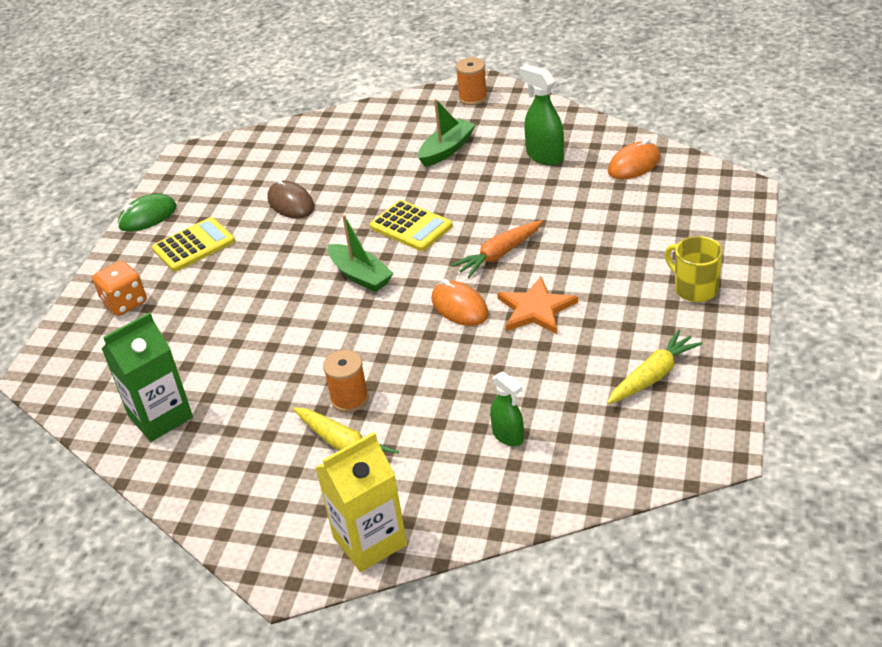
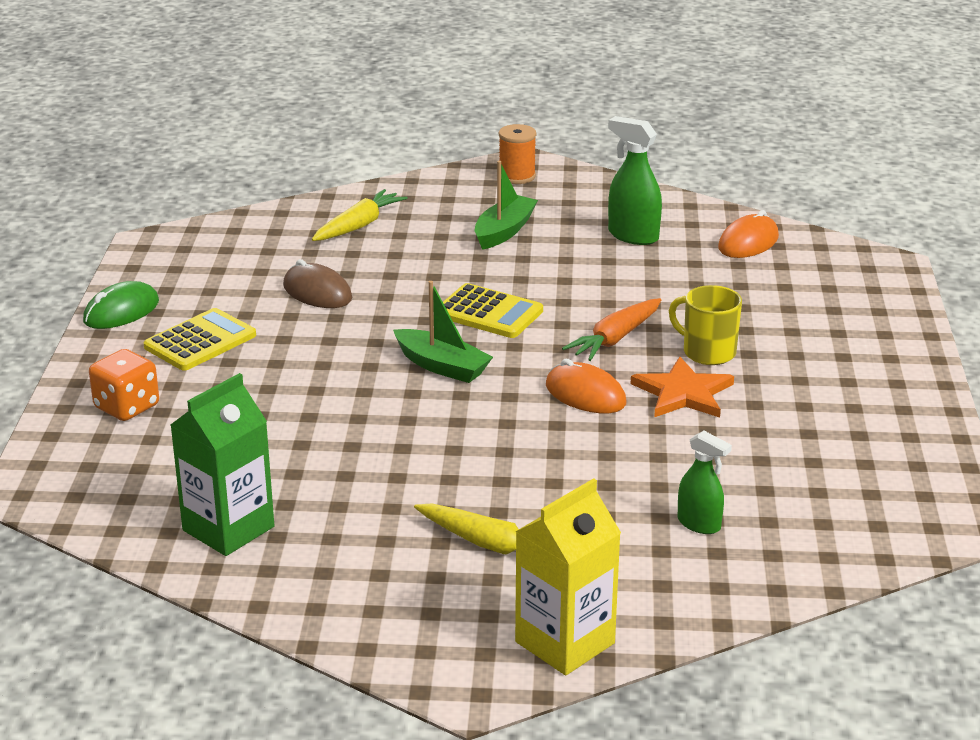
camera: 15 degrees left, 10 degrees down
orange spool [323,350,369,412] -> none
yellow carrot [607,330,703,404] -> yellow carrot moved to [312,189,408,241]
yellow mug [665,236,723,302] -> yellow mug moved to [669,285,742,365]

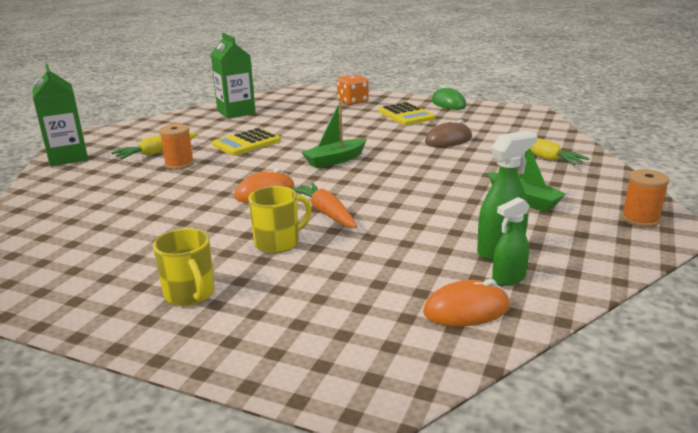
camera: 110 degrees right, 5 degrees down
yellow calculator [443,283,543,338] -> yellow calculator moved to [212,128,281,156]
yellow carton [515,478,621,675] -> green carton [32,64,88,166]
orange star [631,357,734,418] -> none
green spray bottle [677,431,732,534] -> green spray bottle moved to [492,197,530,286]
orange mouse [718,210,779,258] -> orange mouse turned 75 degrees counterclockwise [423,279,510,327]
none -> yellow mug [153,228,215,306]
none -> orange spool [159,124,194,170]

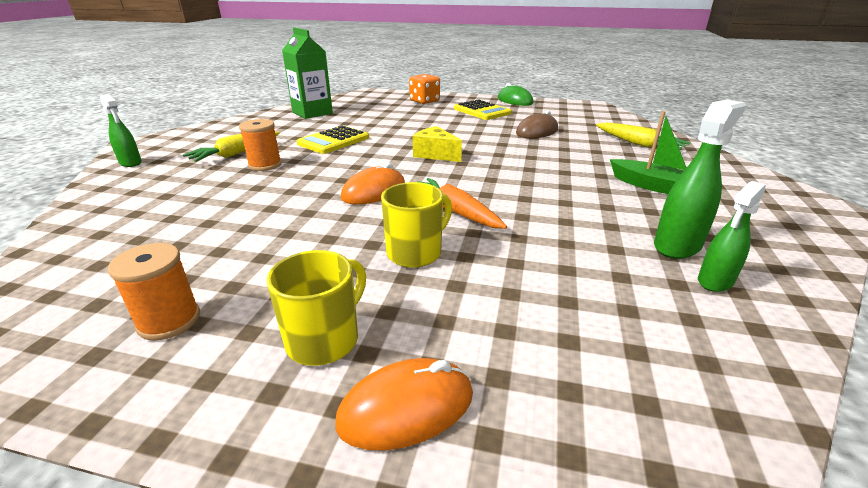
camera: 10 degrees left, 5 degrees up
green carton [32,64,88,166] -> green spray bottle [100,94,142,167]
yellow mug [153,228,215,306] -> yellow mug turned 105 degrees counterclockwise [266,250,366,366]
green boat [301,101,367,168] -> yellow cheese [413,126,462,162]
orange mouse [423,279,510,327] -> orange mouse moved to [335,358,473,451]
orange spool [621,169,669,227] -> orange spool moved to [108,243,200,341]

